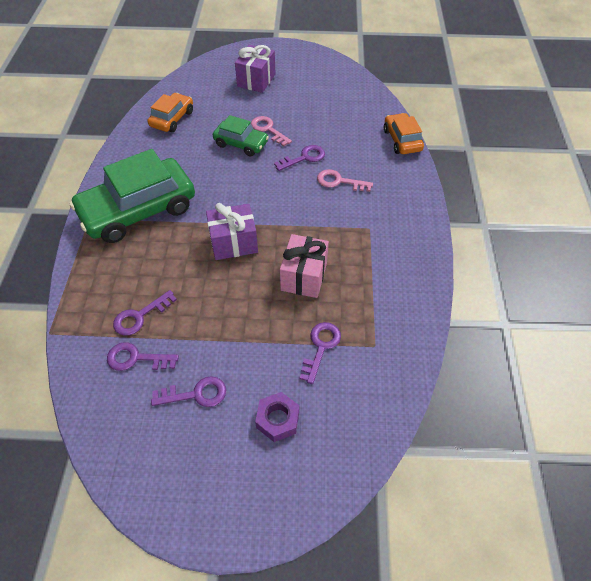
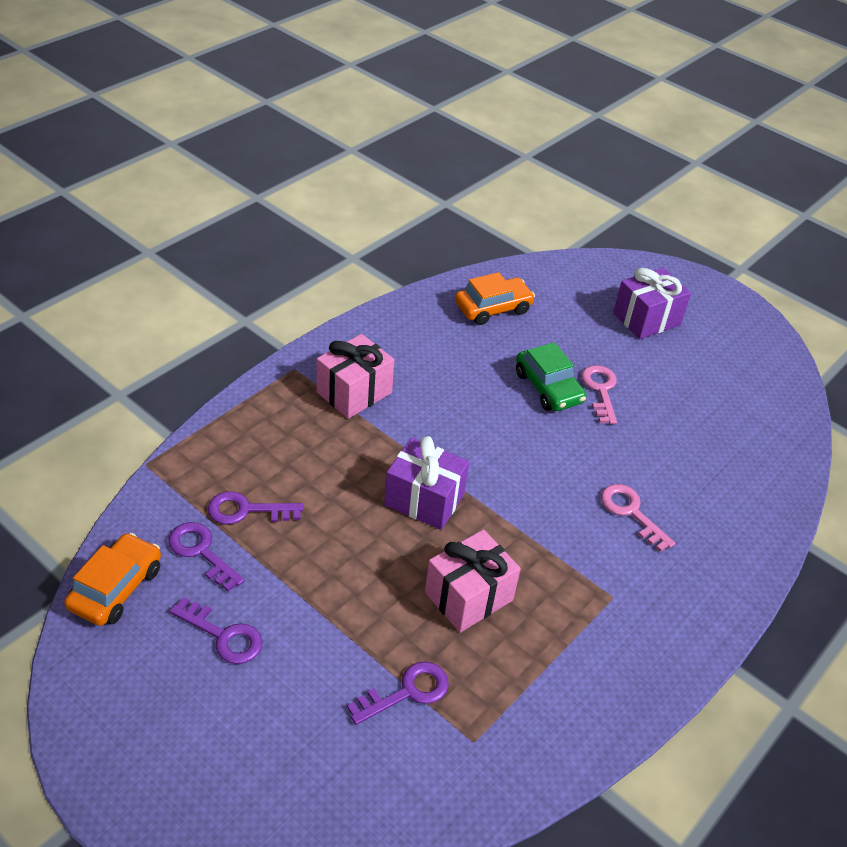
camera: 35 degrees right, 10 degrees down
green car [69,149,195,243] -> pink gift [316,334,394,419]
purple nut [255,392,299,442] -> none
purple key [274,145,325,171] -> none
orange car [384,113,424,154] -> orange car moved to [64,533,161,626]

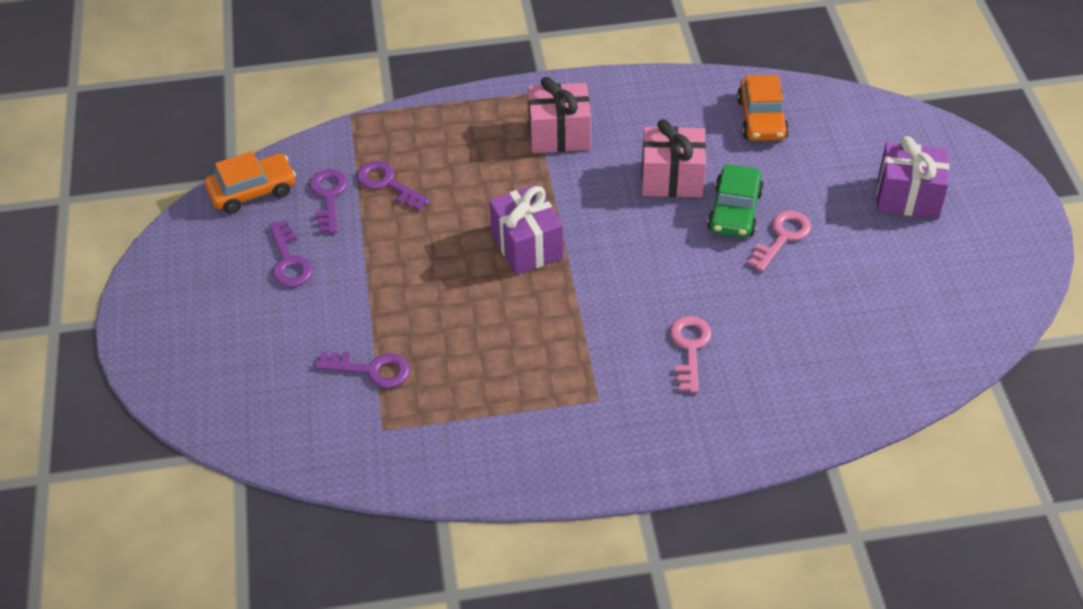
camera: 45 degrees right, 5 degrees up
pink gift [425,529,521,633] -> pink gift moved to [641,119,706,197]
orange car [455,272,535,325] -> orange car turned 75 degrees clockwise [737,75,789,141]

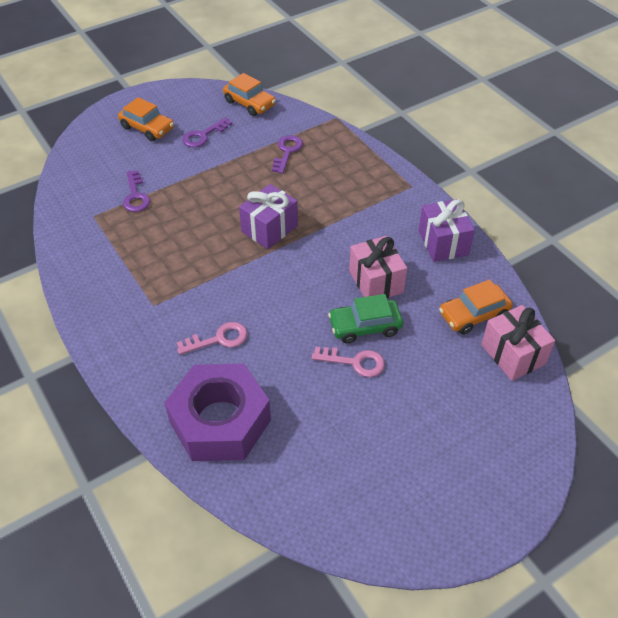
camera: 65 degrees right, 0 degrees up
purple key [309,169,347,233] -> none
pink gift [528,77,591,153] -> pink gift moved to [481,305,555,381]
purple gift [877,136,949,219] -> purple gift moved to [419,199,475,262]
none -> orange car [118,97,174,141]
none -> purple nut [164,364,271,461]

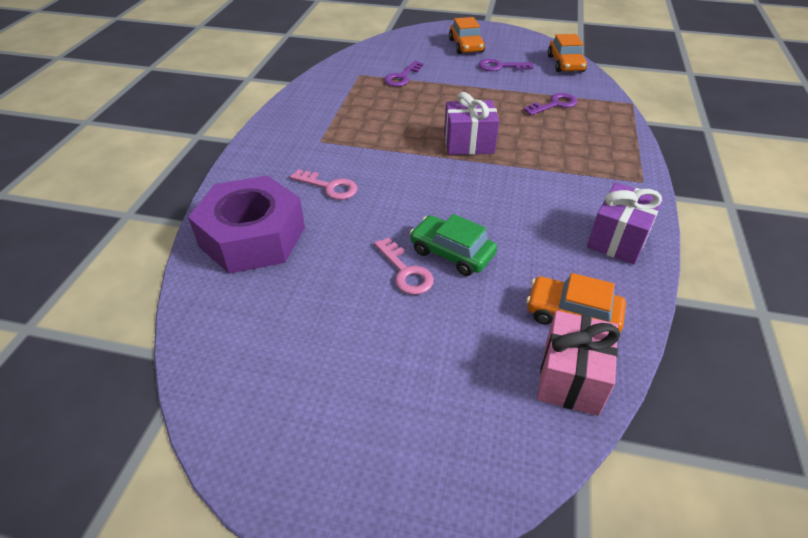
camera: 45 degrees right, 5 degrees down
pink gift [349,236,407,298] -> none

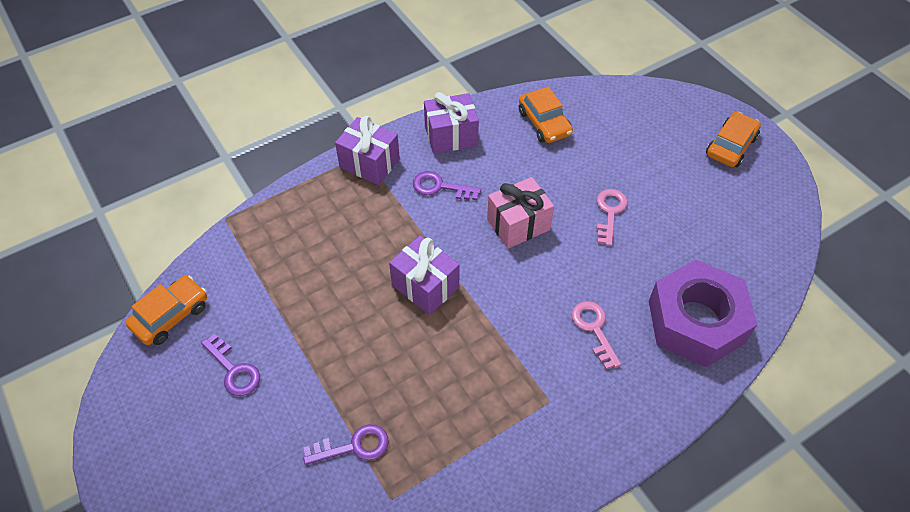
camera: 135 degrees left, 10 degrees up
green car [410,214,497,276] -> none
orange car [449,17,485,54] -> orange car moved to [706,112,761,167]
purple key [524,93,577,115] -> purple key moved to [413,171,481,200]
pink gift [537,310,620,416] -> pink gift moved to [487,177,554,249]
none -> purple gift [335,116,400,185]

